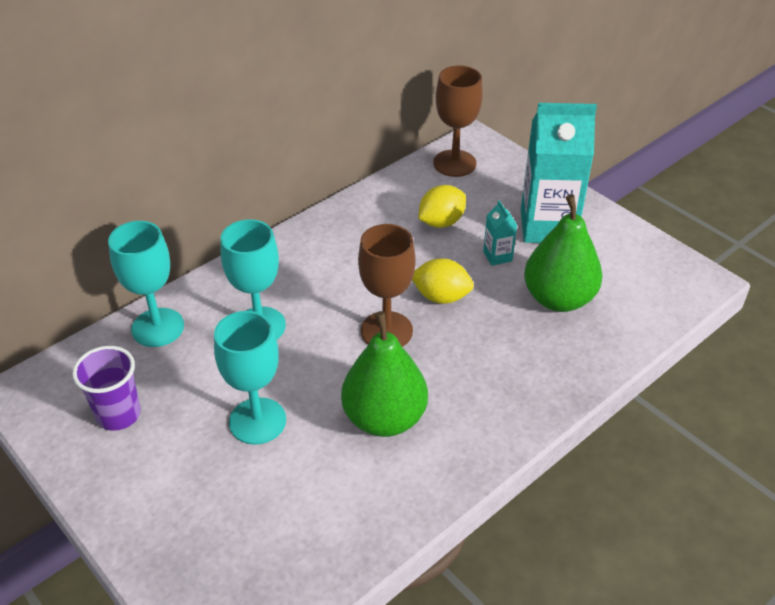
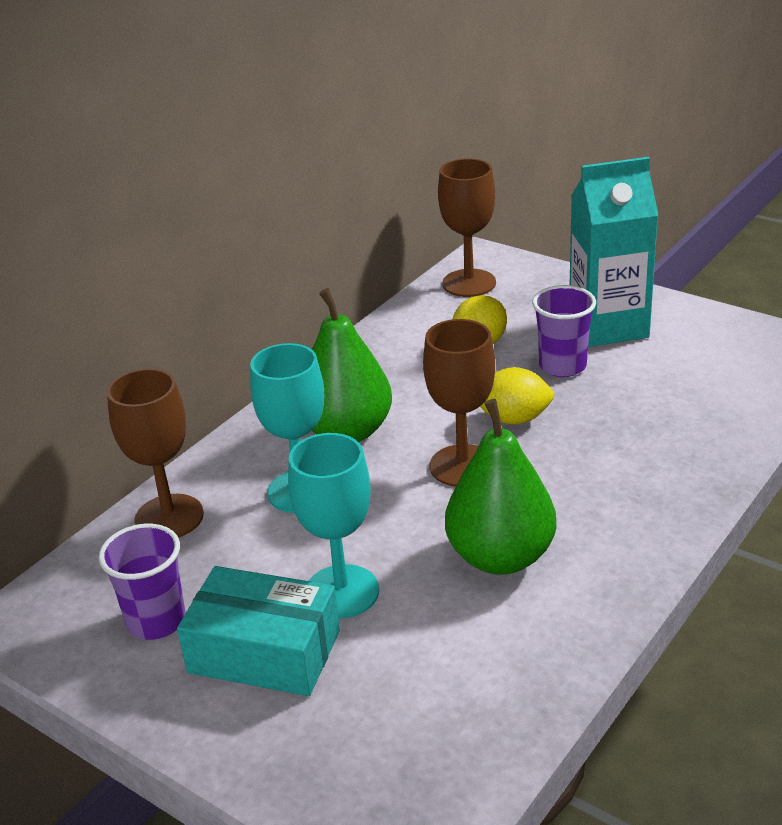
camera: 10 degrees left, 10 degrees down
turquoise goblet [108,221,184,347] -> brown goblet [107,368,204,538]
turquoise carton [483,200,517,266] -> purple cup [532,285,596,377]
green pear [524,194,603,312] -> green pear moved to [312,288,392,442]
none -> turquoise box [177,566,340,696]

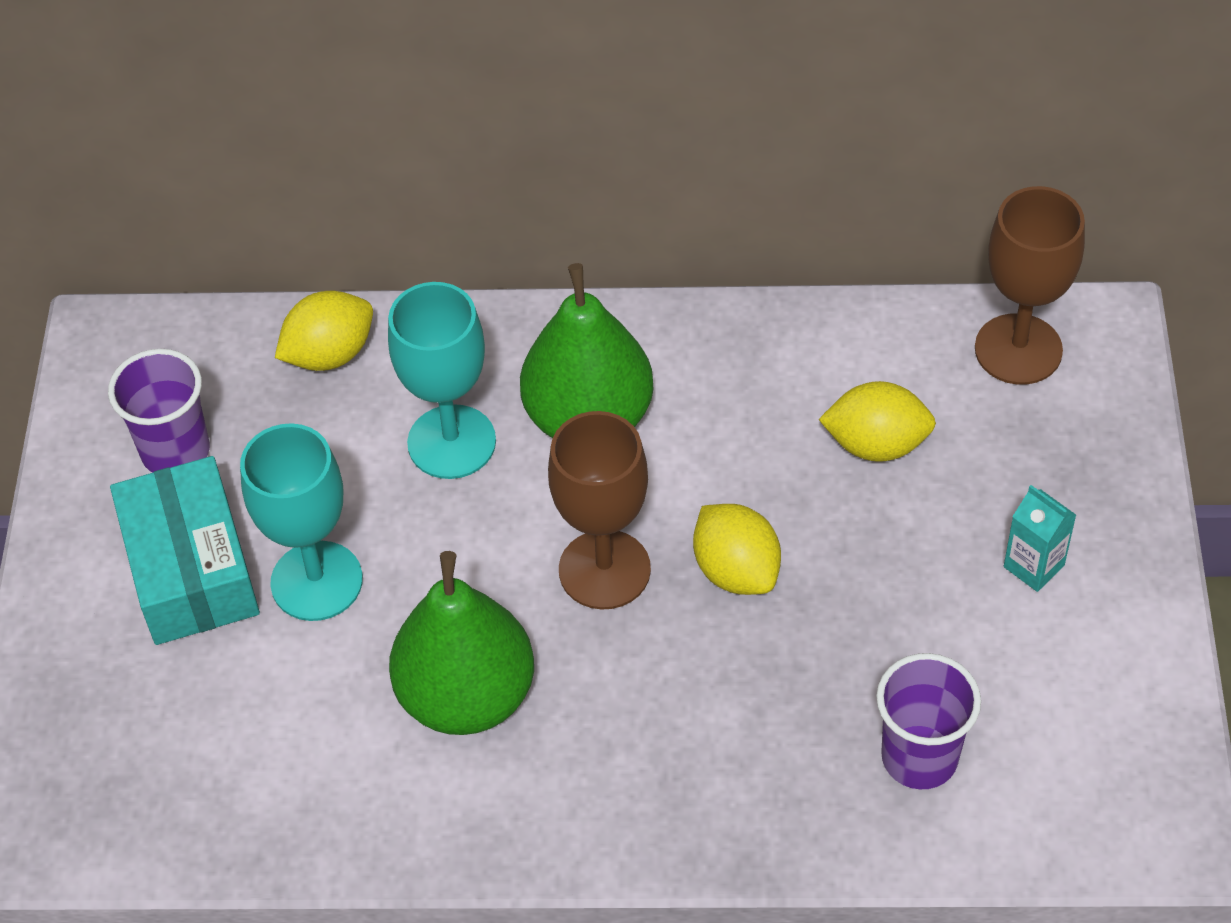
camera: 55 degrees right, 20 degrees up
brown goblet [107,368,204,538] -> yellow lemon [275,291,373,371]
purple cup [532,285,596,377] -> purple cup moved to [876,653,981,789]
turquoise carton [570,157,658,347] -> turquoise carton [1004,485,1076,592], size x0.43

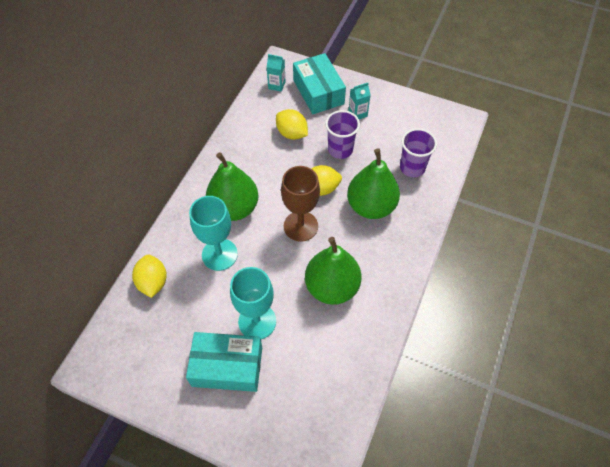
camera: 70 degrees left, 5 degrees up
purple cup [108,349,210,473] -> purple cup moved to [325,110,360,159]
yellow lemon [818,381,936,462] -> yellow lemon turned 75 degrees counterclockwise [276,109,308,140]
brown goblet [975,186,1085,385] -> turquoise carton [267,54,286,92]
none -> turquoise box [293,53,346,114]
none -> green pear [347,148,400,219]

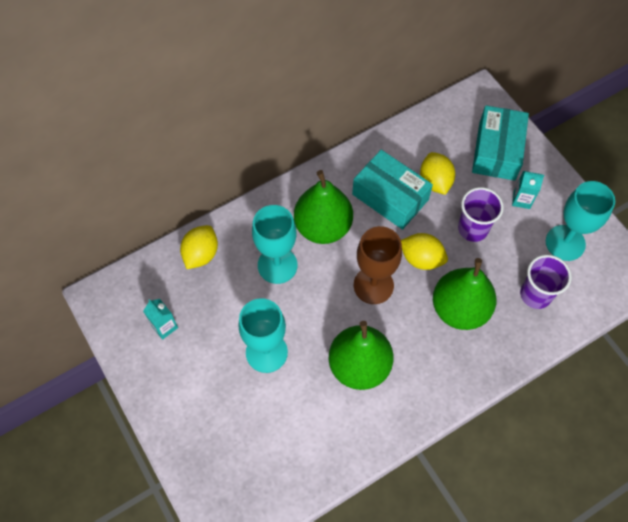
camera: 35 degrees right, 5 degrees up
turquoise box [186,332,262,392] -> turquoise box moved to [352,150,433,230]
turquoise carton [267,54,286,92] -> turquoise carton moved to [143,299,178,340]
none -> turquoise goblet [546,181,615,261]

